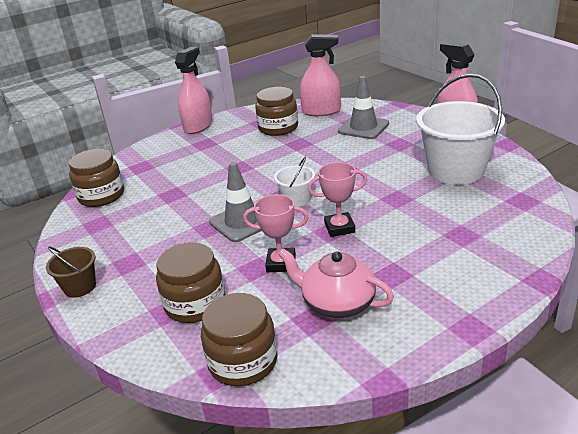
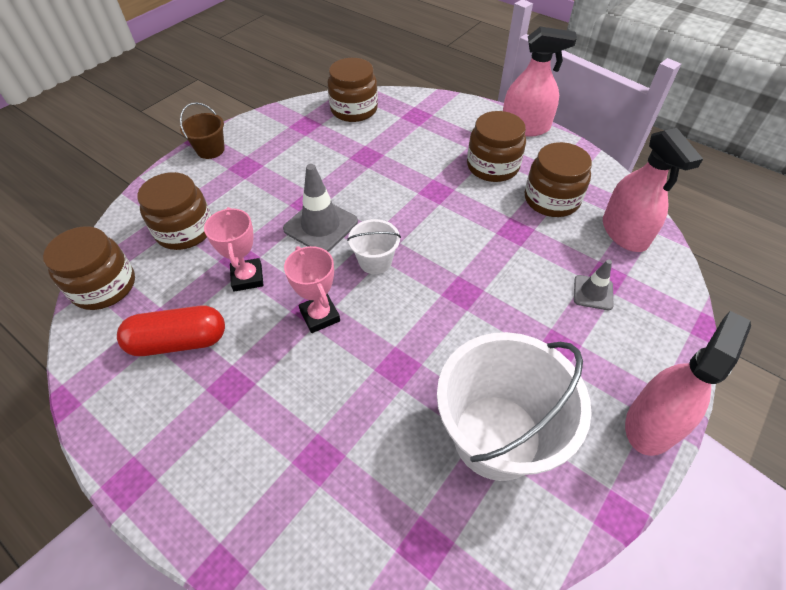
camera: 70 degrees right, 20 degrees up
pink teapot [278,248,394,319] -> red capsule [117,306,225,356]
grey traffic cone [338,76,389,139] -> grey traffic cone [574,260,613,310], size x0.58
none -> brown jar [467,111,526,182]

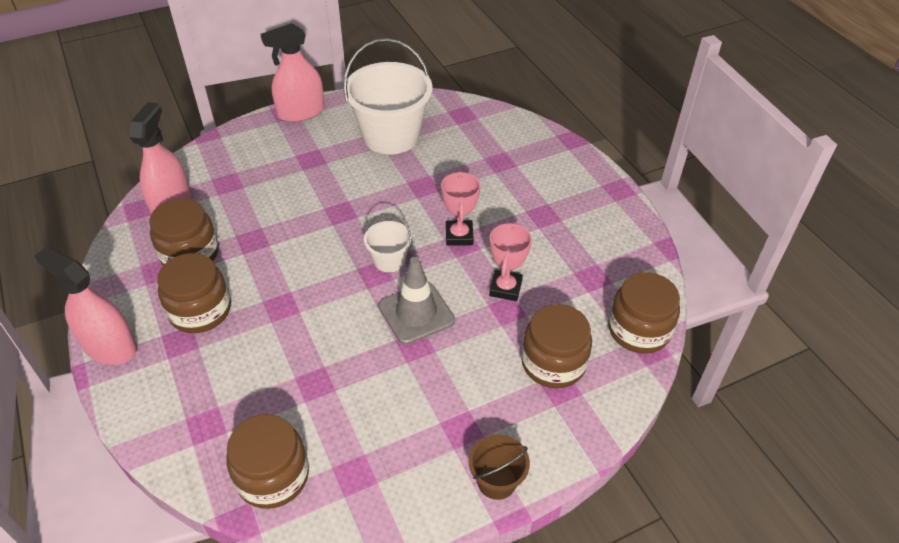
camera: 155 degrees left, 5 degrees down
red capsule [117,306,225,356] -> none
grey traffic cone [574,260,613,310] -> none

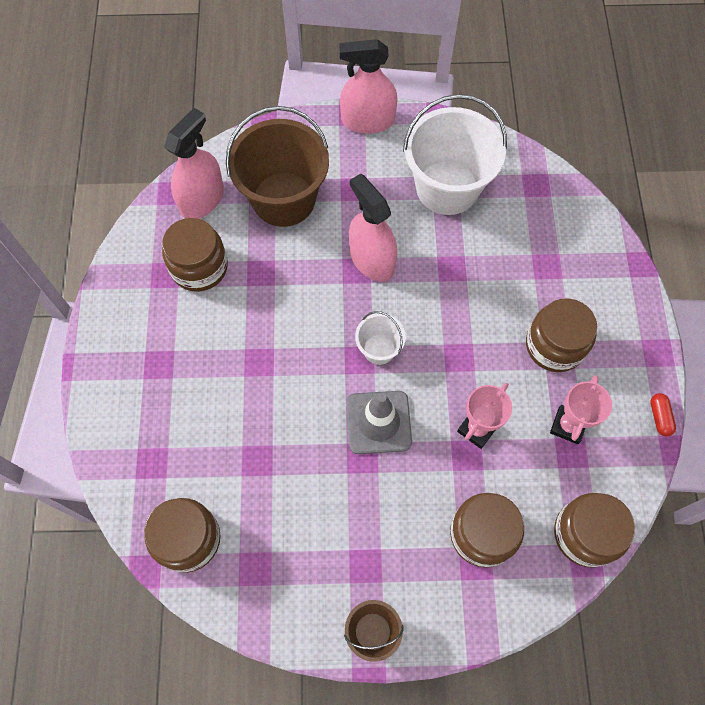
camera: 25 degrees right, 20 degrees up
pink spray bottle [34,247,137,365] -> pink spray bottle moved to [349,174,397,282]
brown jar [157,253,231,333] -> brown jar moved to [526,298,597,372]
pink trophy [441,171,481,246] -> pink trophy moved to [550,375,612,444]
none -> brown bucket [226,106,329,227]
none -> red capsule [650,393,676,437]

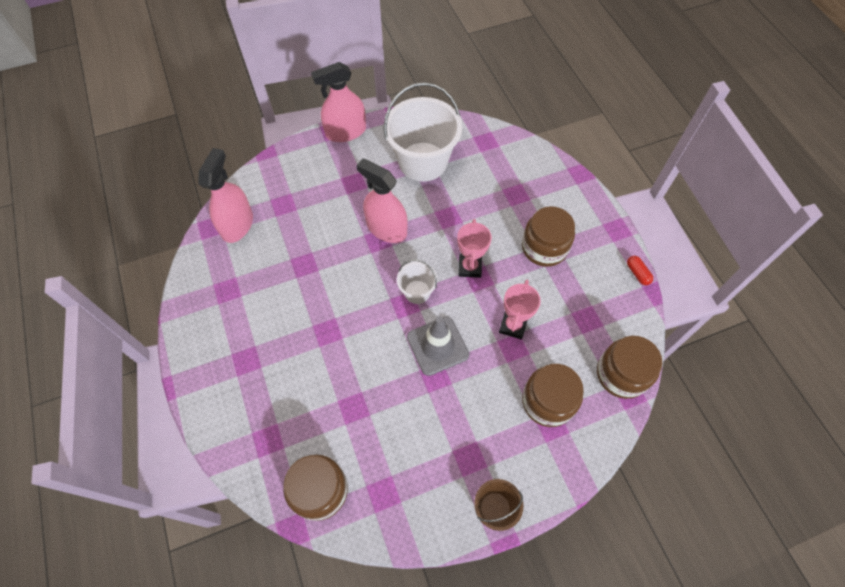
camera: 20 degrees left, 5 degrees down
brown jar [162,218,228,292] -> none
brown bucket [226,106,329,227] -> none
pink trophy [550,375,612,444] -> pink trophy moved to [457,219,492,278]

